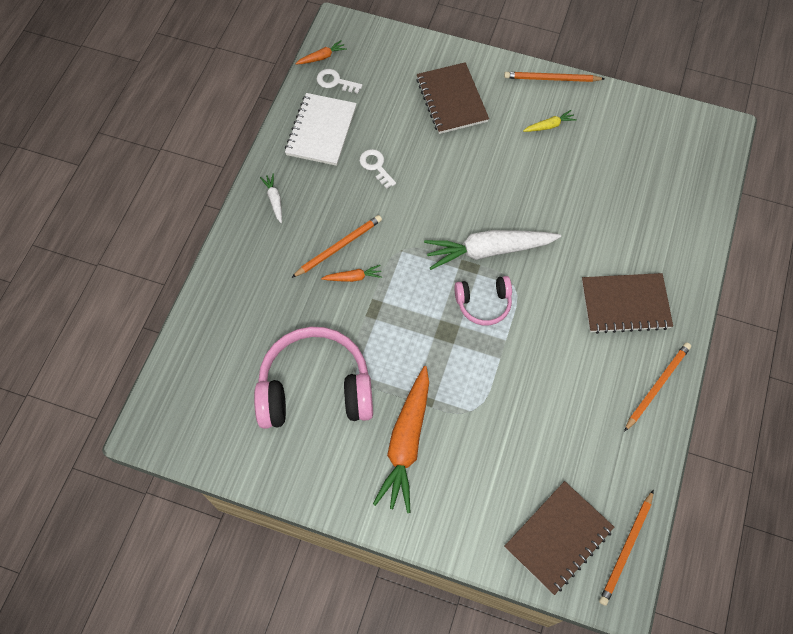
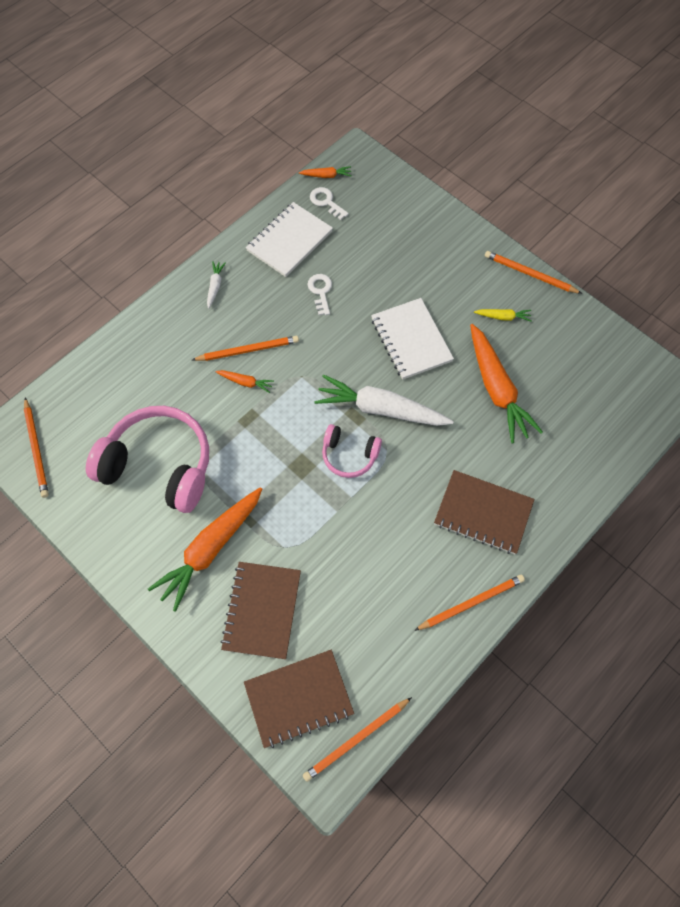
camera: 25 degrees right, 0 degrees up
brown notebook [416,62,489,134] -> brown notebook moved to [220,562,301,660]
none -> orange pencil [24,398,49,498]
none -> white notebook [371,298,454,380]
none -> orange carrot [470,324,543,443]

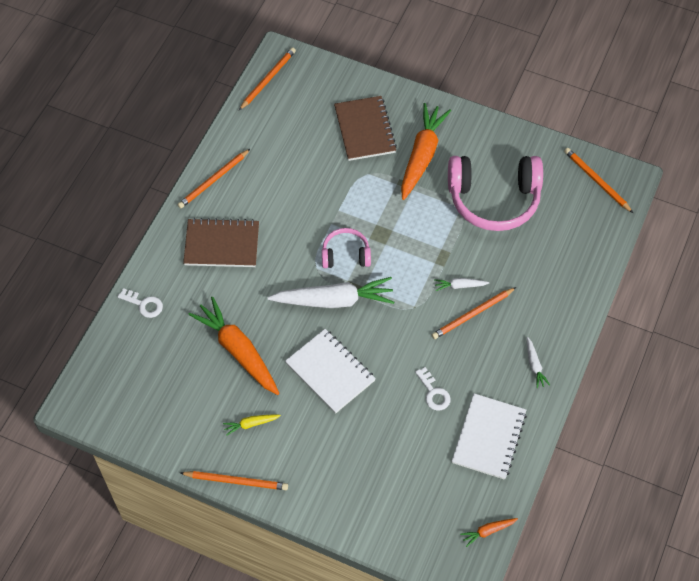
camera: 160 degrees right, 5 degrees down
orange carrot [216,370,274,393] -> white carrot [434,278,489,291]
brown notebook [244,650,354,748] -> none
white key [310,187,349,220] -> white key moved to [118,288,163,318]

